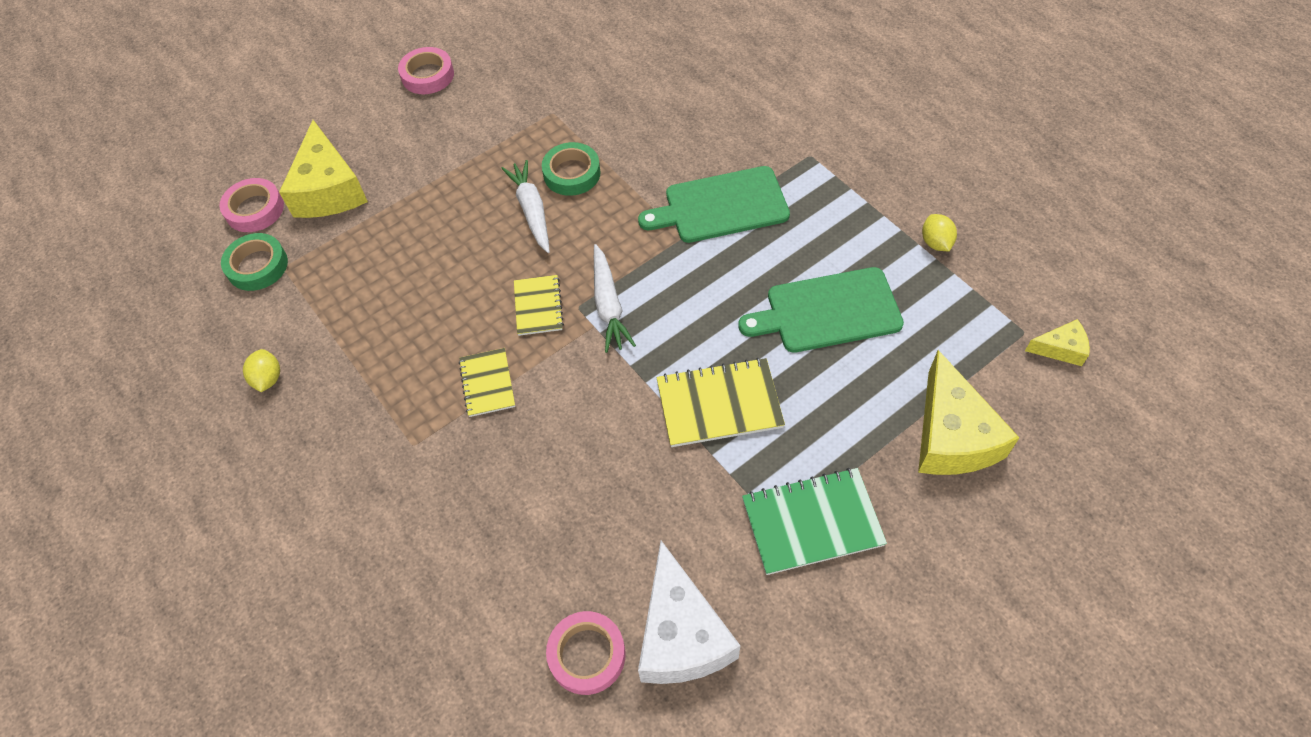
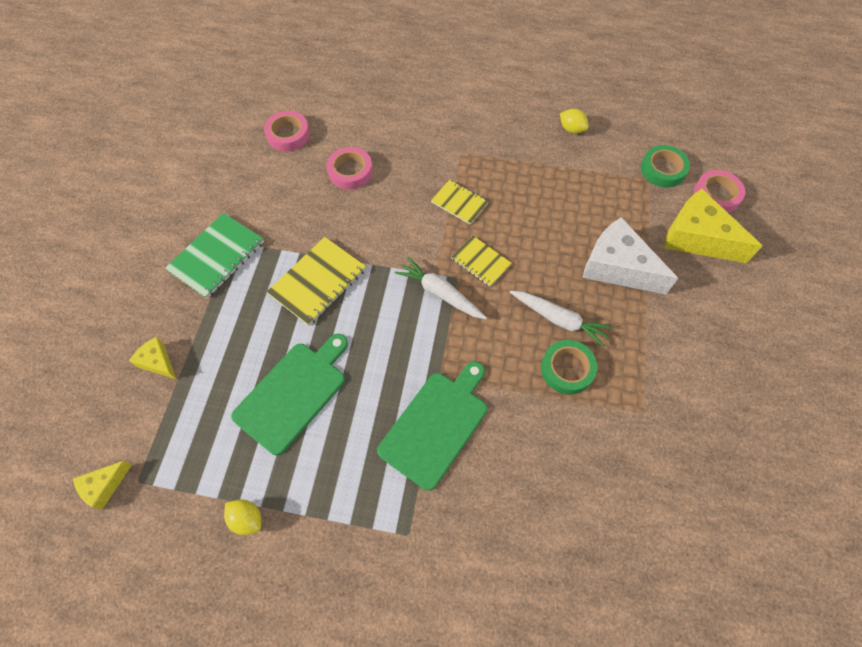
camera: 135 degrees right, 5 degrees up
pink tape [398,47,454,94] -> pink tape moved to [327,147,373,189]
white cheese [638,541,740,684] -> white cheese moved to [582,217,678,294]
yellow cheese [918,350,1020,475] -> yellow cheese [129,337,176,379], size x0.50

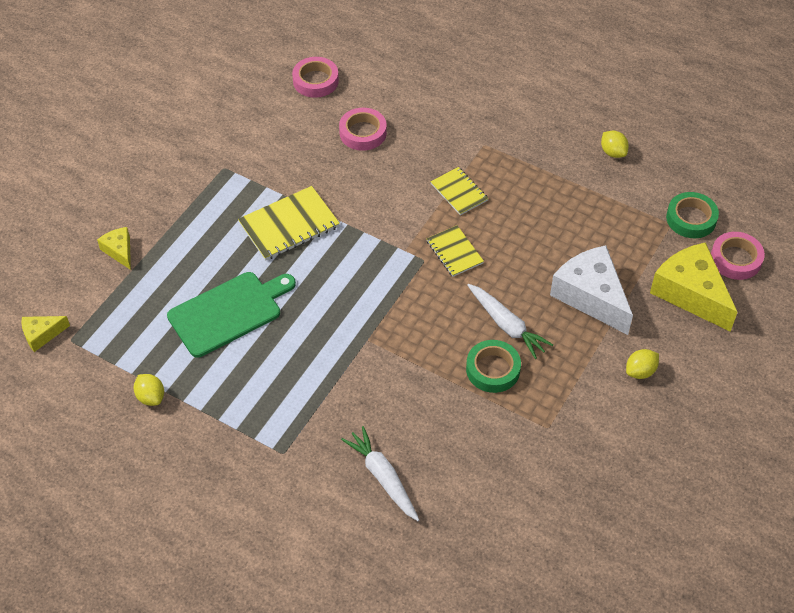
camera: 20 degrees right, 10 degrees down
green notebook [165,213,264,299] -> none
green cutting board [377,361,487,491] -> none
white carrot [395,257,487,319] -> white carrot moved to [341,426,419,521]
none -> yellow lemon [626,349,659,379]

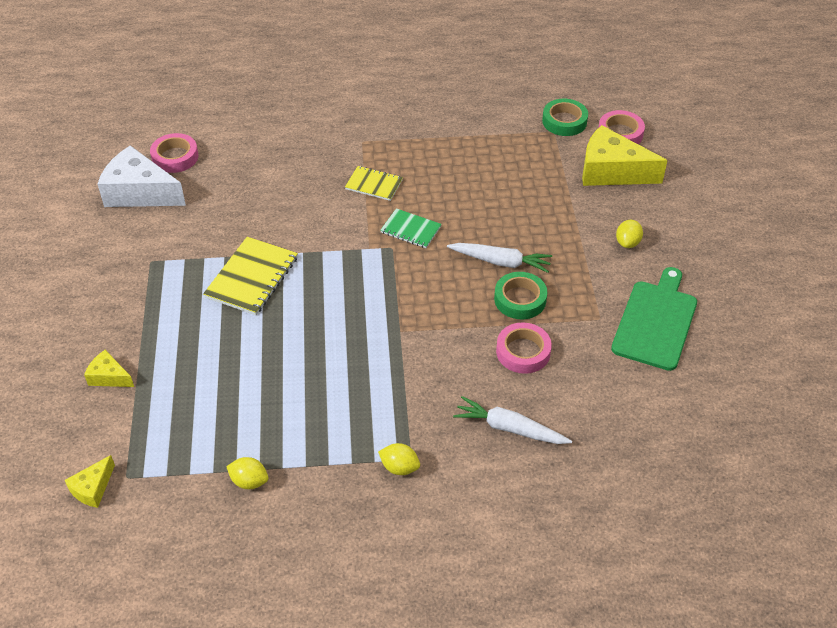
camera: 35 degrees left, 5 degrees down
green cutting board [167,272,296,357] -> green cutting board moved to [611,267,697,371]
pink tape [339,108,387,151] -> pink tape moved to [496,323,552,374]
yellow notebook [426,225,484,277] -> green notebook [380,208,442,248]
white cheese [550,245,633,335] -> white cheese moved to [98,145,186,207]
yellow lemon [601,131,629,158] -> yellow lemon moved to [378,443,420,475]

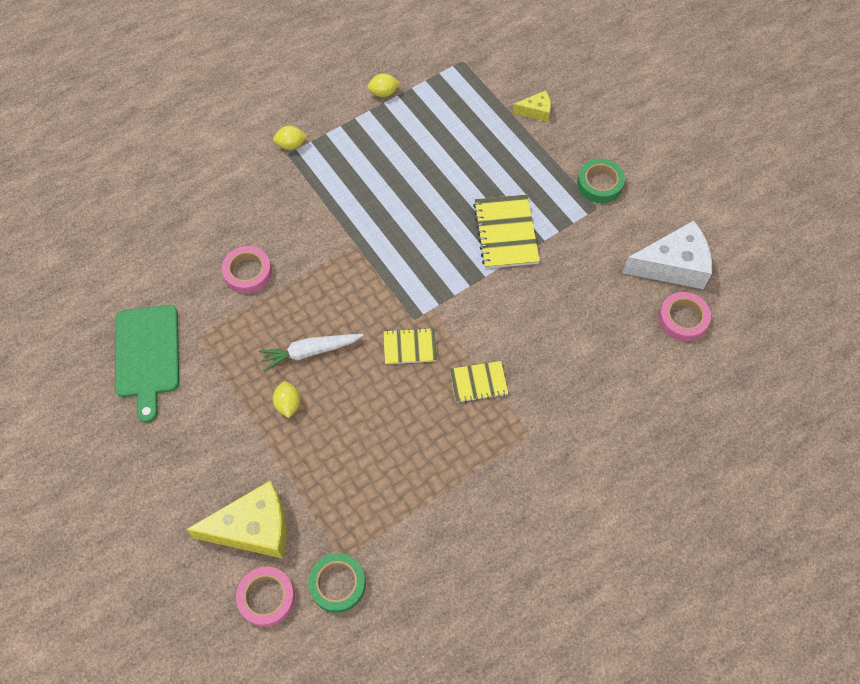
camera: 150 degrees right, 15 degrees up
yellow cheese [65,455,115,508] -> none
green notebook [380,208,442,248] -> yellow notebook [383,328,437,364]
white carrot [453,396,572,444] -> none
green tape [494,272,547,319] -> green tape moved to [577,159,625,203]
yellow lemon [616,220,643,248] -> yellow lemon moved to [273,381,300,418]

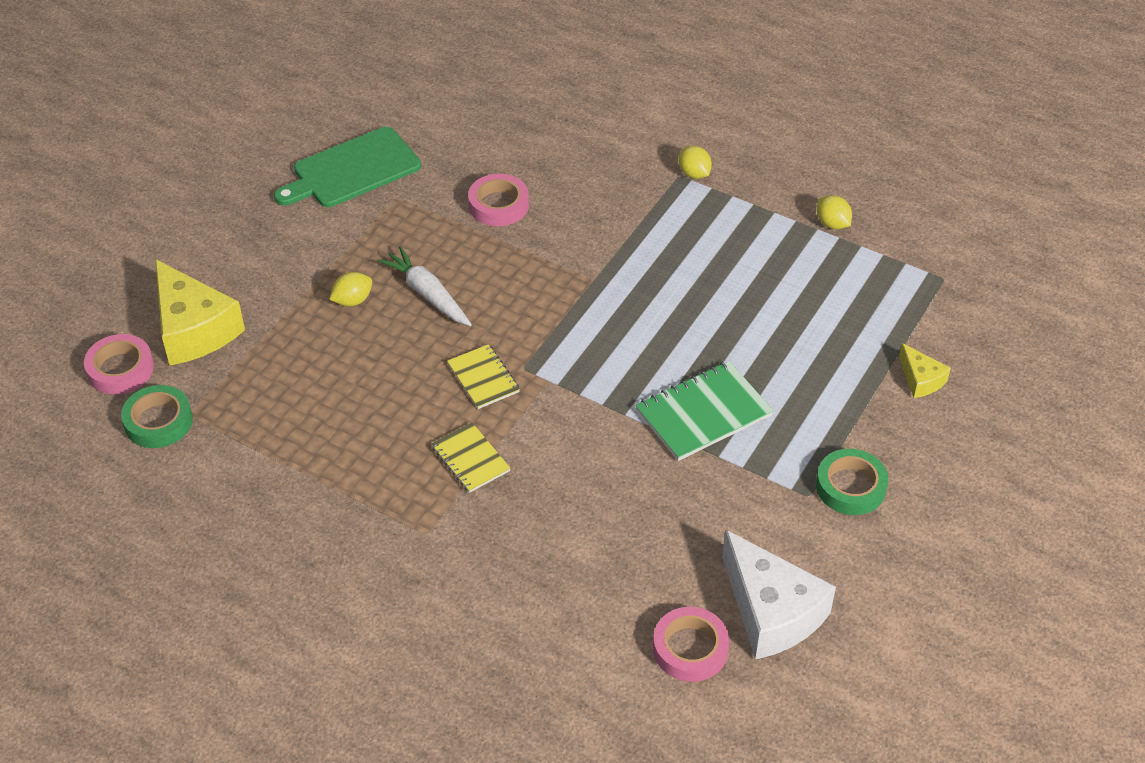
camera: 65 degrees right, 15 degrees down
yellow notebook [473,194,540,269] -> green notebook [635,361,774,461]

